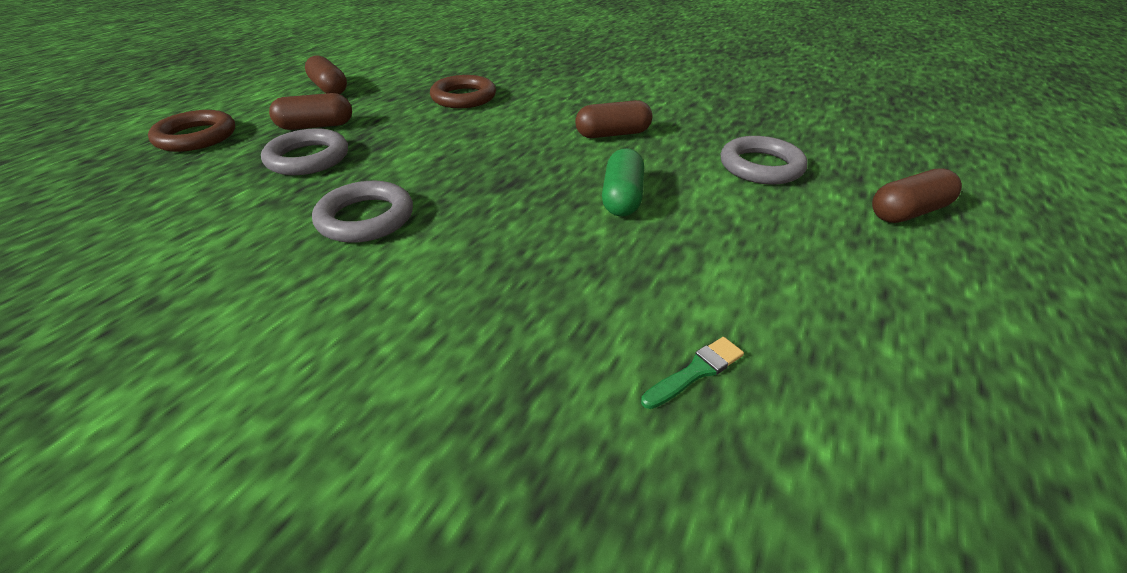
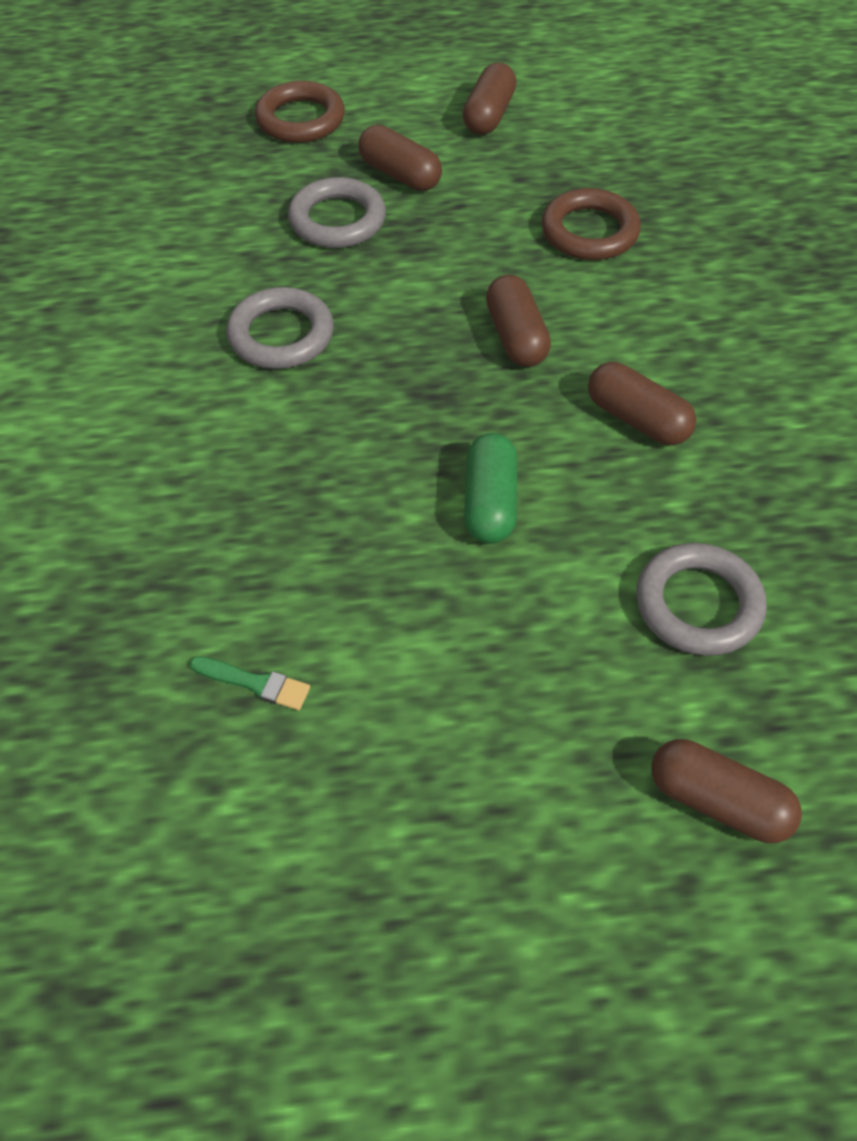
camera: 55 degrees right, 15 degrees up
green capsule [602,148,644,217] -> green capsule turned 60 degrees counterclockwise [464,433,517,544]
none -> brown capsule [486,275,551,367]

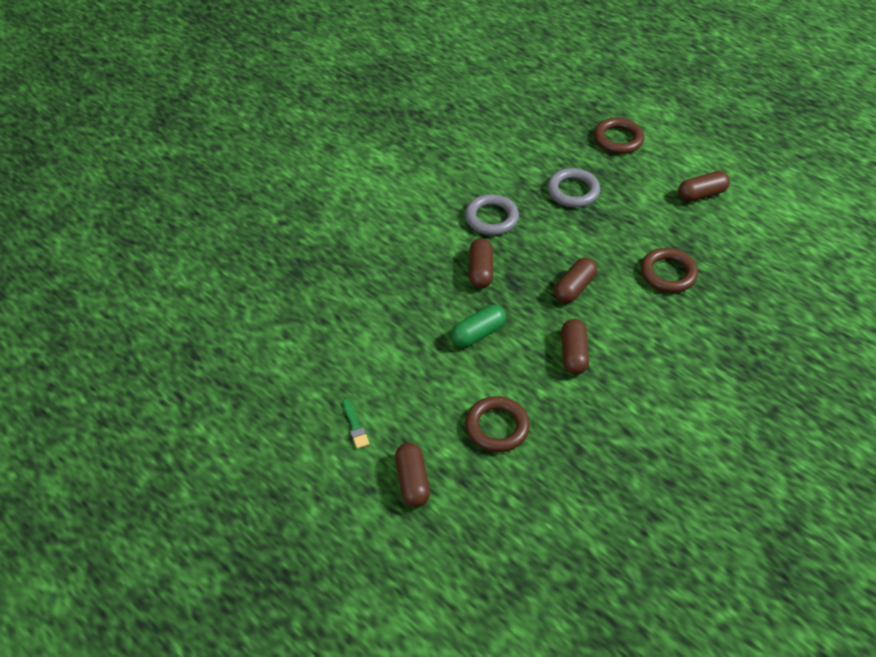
camera: 50 degrees right, 5 degrees down
green brush [190,656,310,710] -> green brush moved to [343,399,370,449]
brown capsule [358,125,442,191] -> brown capsule moved to [469,239,493,288]
grey ring [636,543,767,656] -> brown ring [465,396,530,452]

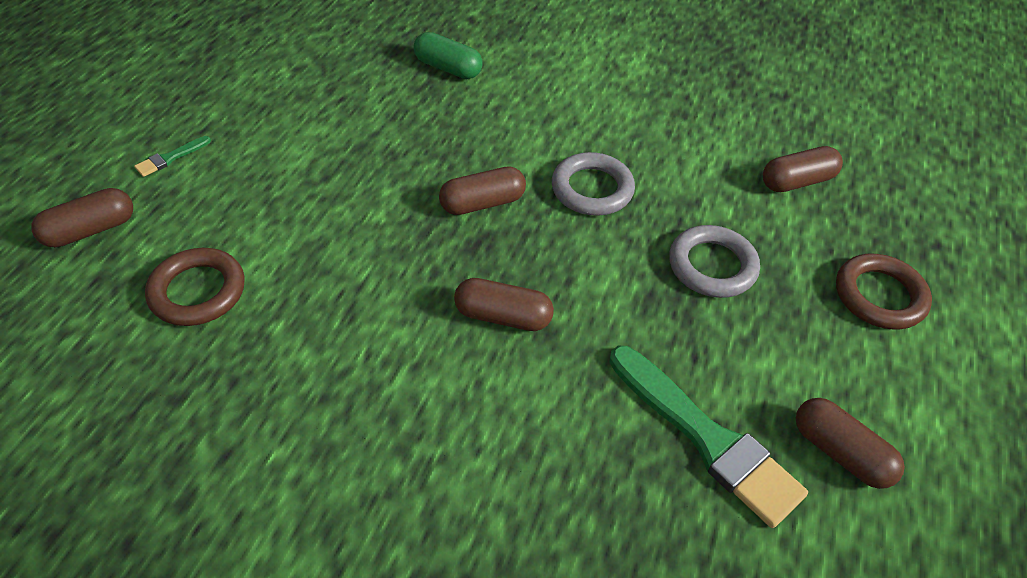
camera: 65 degrees right, 0 degrees up
green capsule [451,305,506,347] -> green capsule moved to [414,32,483,79]
brown capsule [561,319,589,375] -> brown capsule moved to [763,146,843,192]
brown ring [641,248,698,293] -> none
none -> green brush [609,346,808,528]

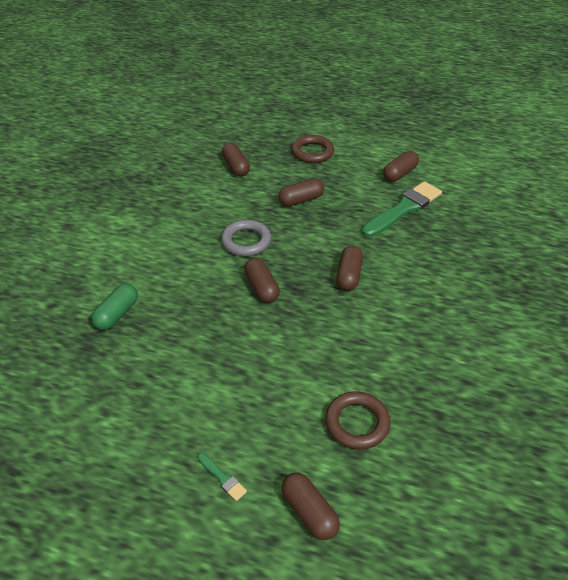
camera: 90 degrees left, 5 degrees down
grey ring [669,225,760,298] -> brown capsule [278,179,324,207]

